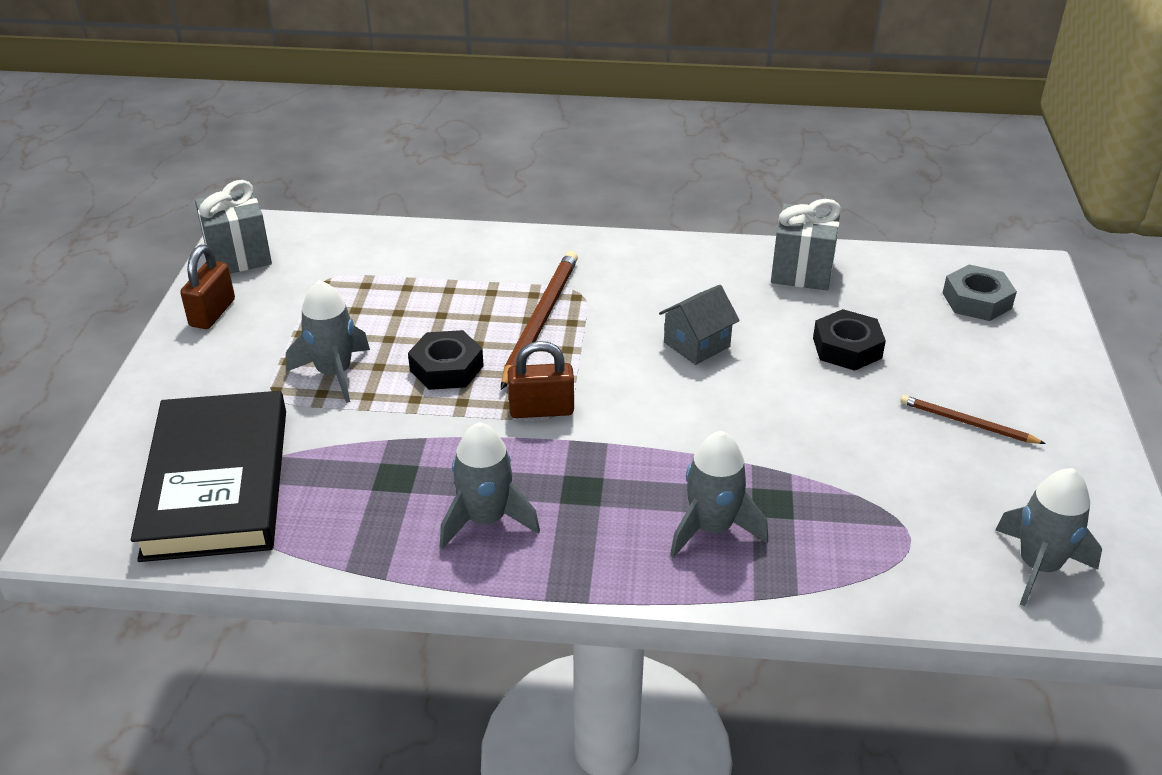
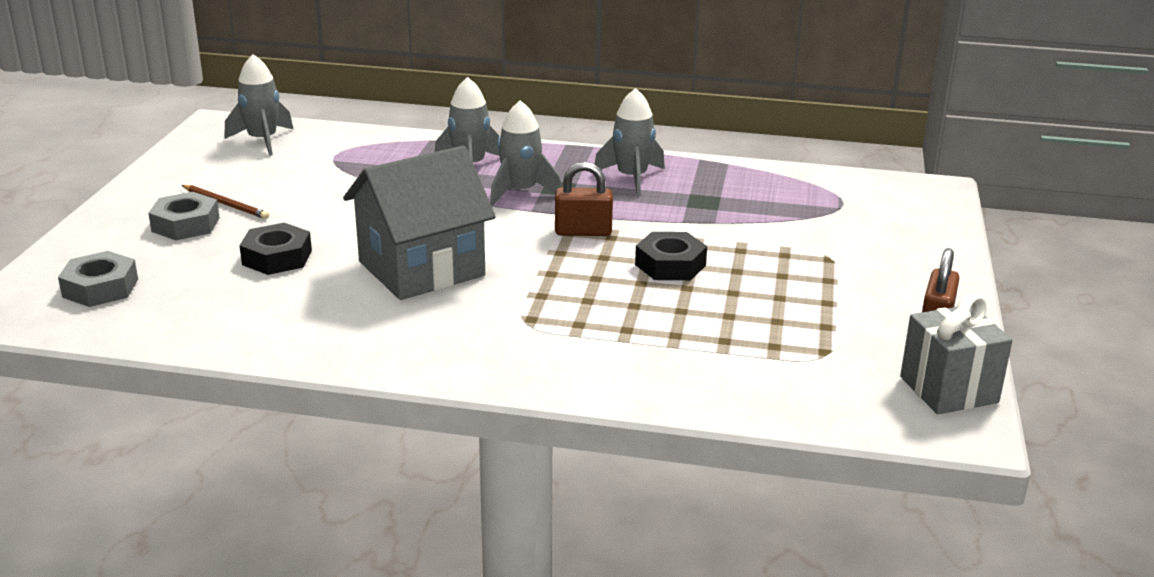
camera: 175 degrees left, 10 degrees down
black book [131,391,286,562] -> none
grey rocket [286,280,370,403] -> grey rocket moved to [490,100,562,206]
brown pencil [501,251,578,390] -> none
grey house [659,285,740,365] -> grey house [343,146,496,300], size x1.98
grey gift [771,199,841,290] -> none
none -> grey nut [148,192,220,240]

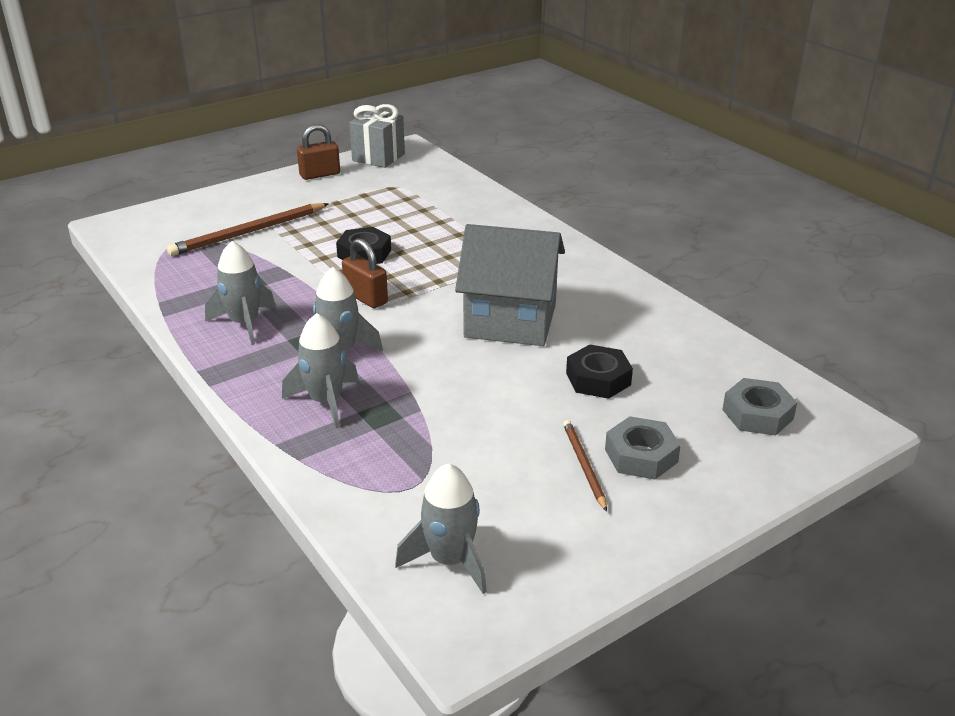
camera: 135 degrees left, 5 degrees up
none -> brown pencil [167,203,329,256]

